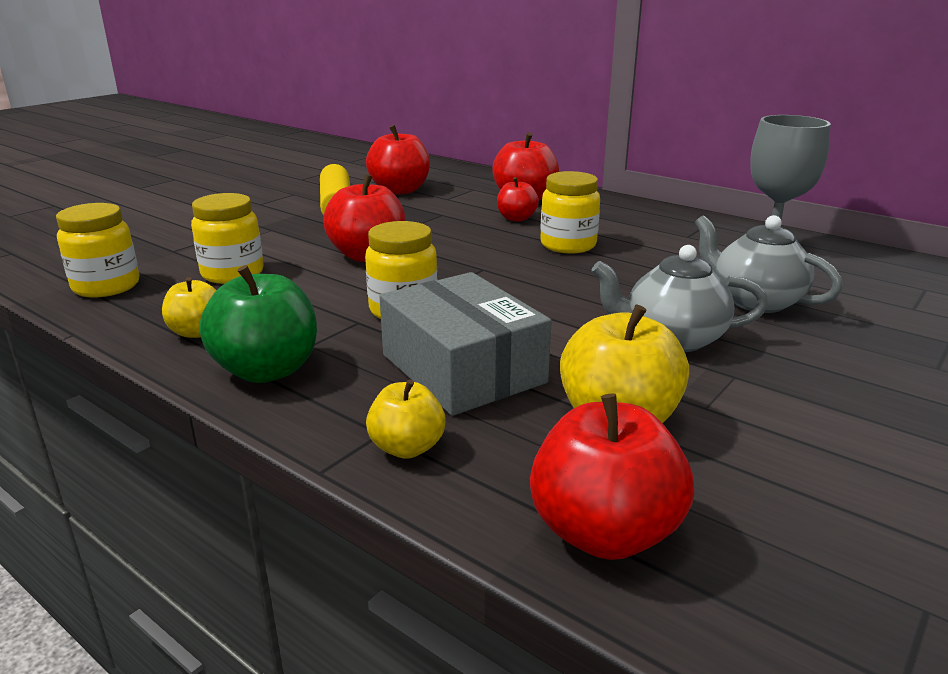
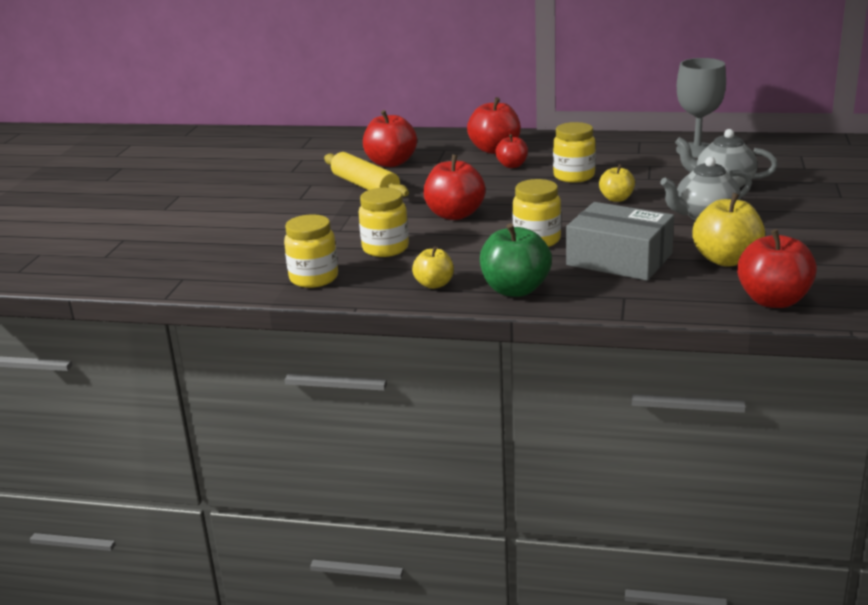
camera: 25 degrees left, 0 degrees up
yellow apple [366,380,446,459] -> yellow apple moved to [599,164,635,202]

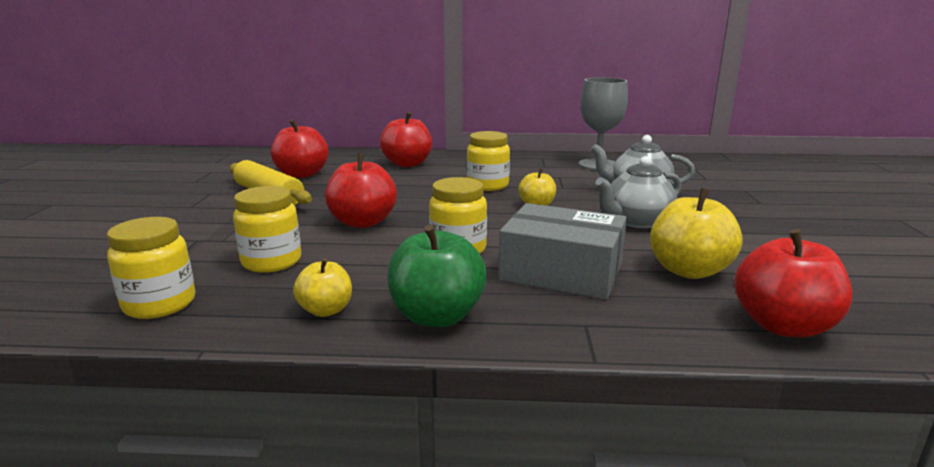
camera: 10 degrees left, 5 degrees down
red apple [495,134,528,168] -> none

